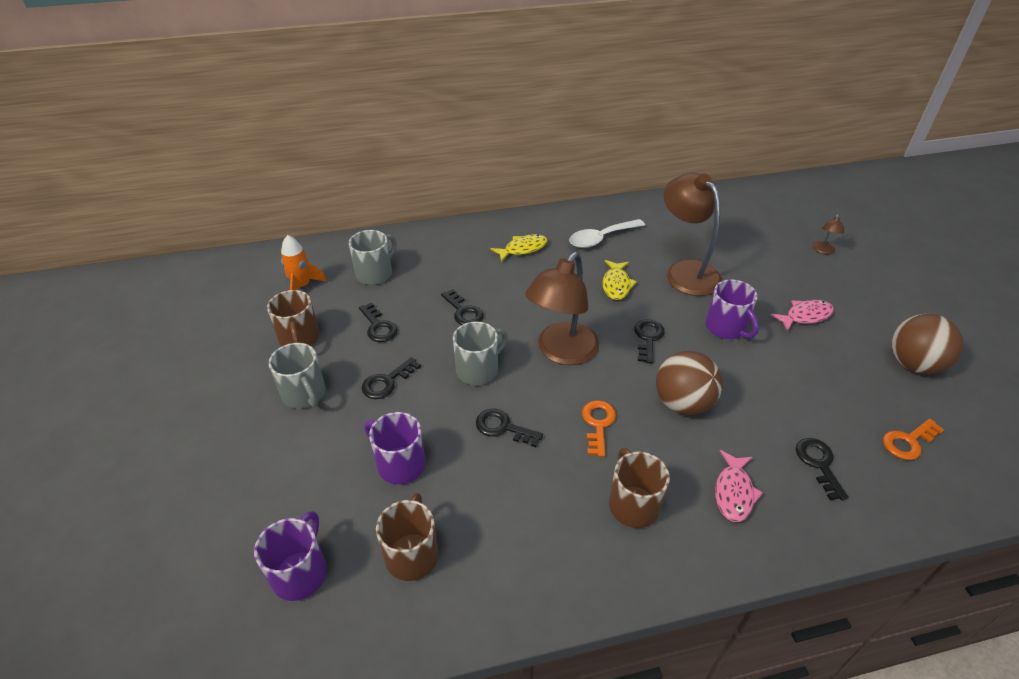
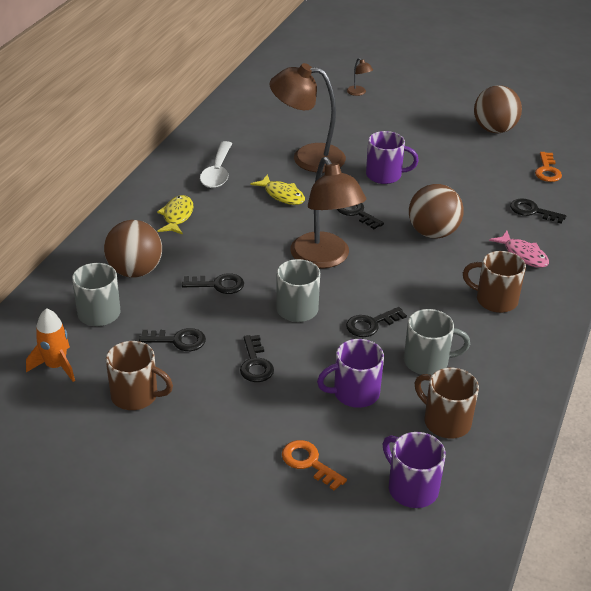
camera: 55 degrees left, 5 degrees down
grey mug [269,343,326,409] -> grey mug moved to [404,309,470,375]
orange key [582,400,616,457] -> orange key moved to [282,440,347,491]
pink fish [771,300,834,332] -> none
none -> brown ball [104,220,162,278]

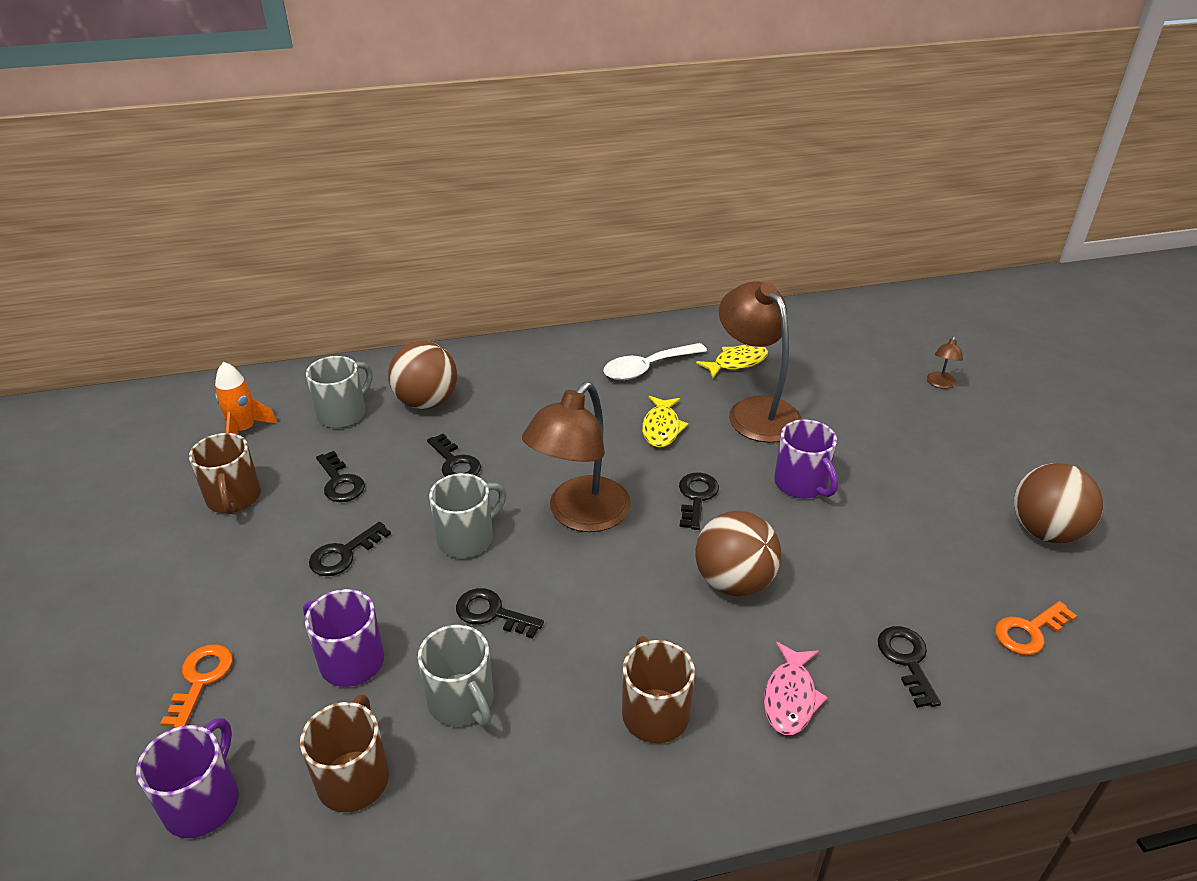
camera: 55 degrees right, 0 degrees up
yellow fish [157,195,194,235] -> yellow fish moved to [696,345,768,378]

